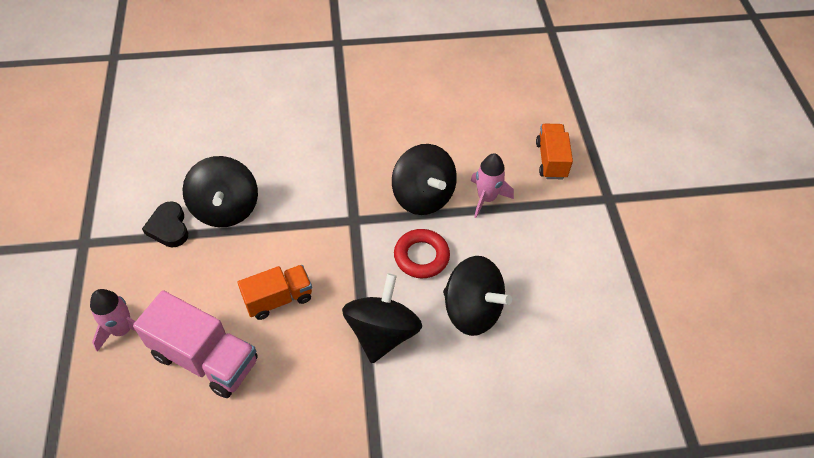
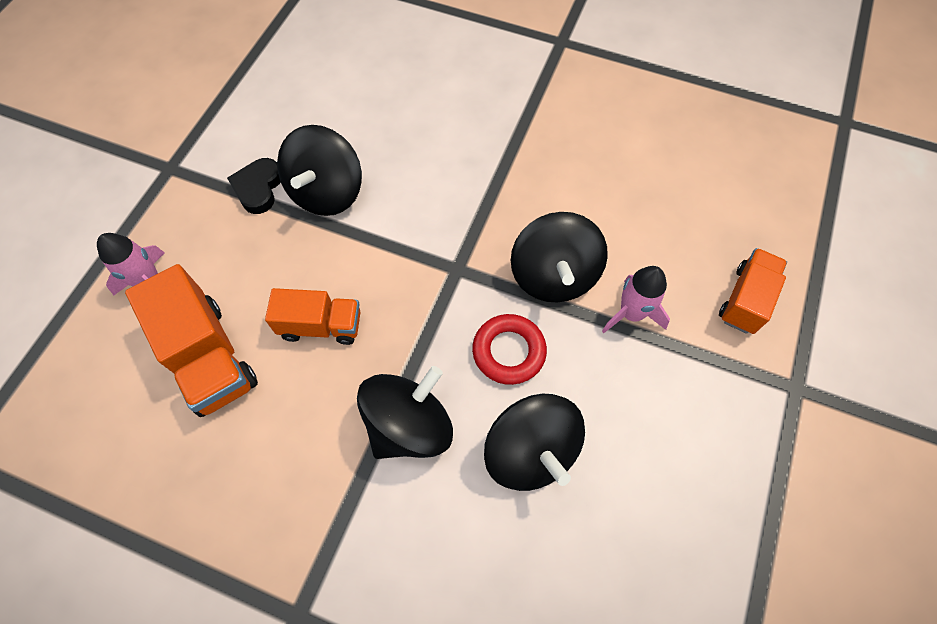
camera: 30 degrees right, 10 degrees up
pink truck [133,290,258,398] -> orange truck [125,264,258,417]

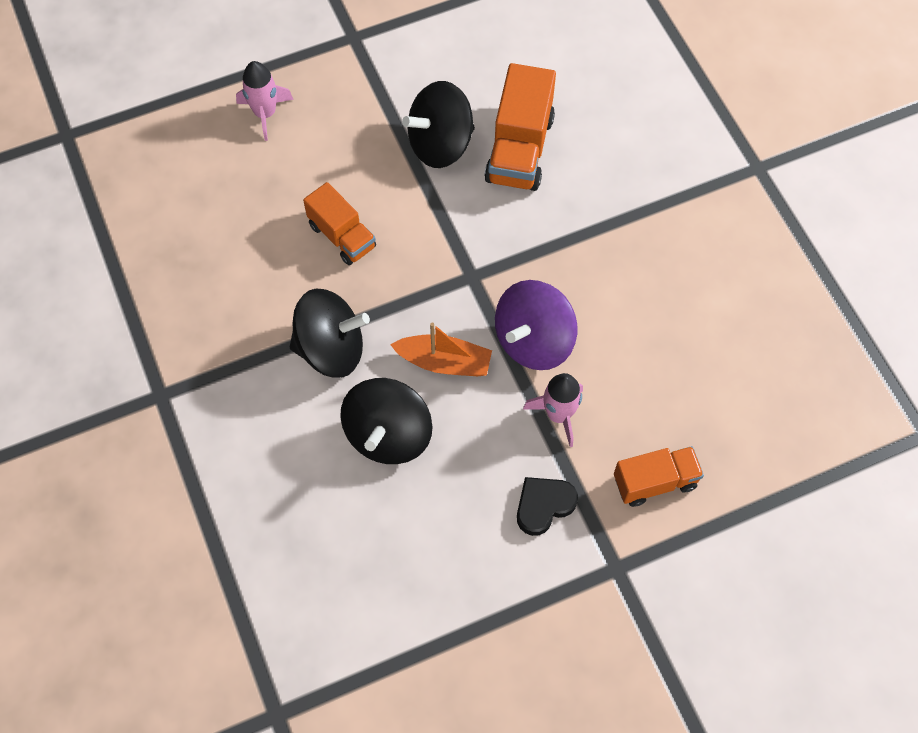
camera: 45 degrees right, 0 degrees up
orange truck [125,264,258,417] -> orange truck moved to [484,63,556,191]
black heart [227,158,280,214] -> black heart moved to [517,477,578,536]
red ring [472,314,547,385] -> orange boat [390,322,492,376]
black spinning top [511,212,608,302] -> purple spinning top [495,280,577,370]

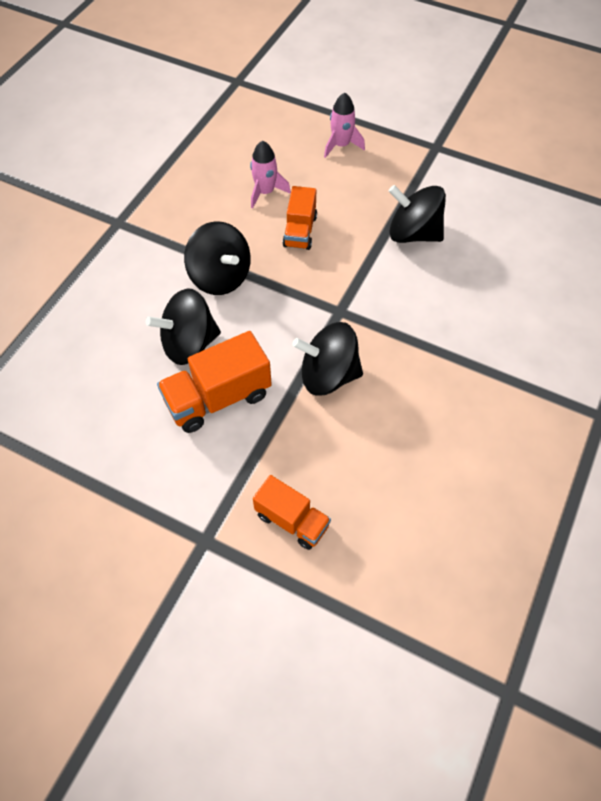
camera: 50 degrees right, 5 degrees down
orange boat [390,322,492,376] -> none
orange truck [484,63,556,191] -> orange truck moved to [157,331,272,433]
purple spinning top [495,280,577,370] -> black spinning top [292,322,363,396]
black heart [517,477,578,536] -> none
pink rocket [523,373,583,447] -> pink rocket moved to [250,141,291,208]

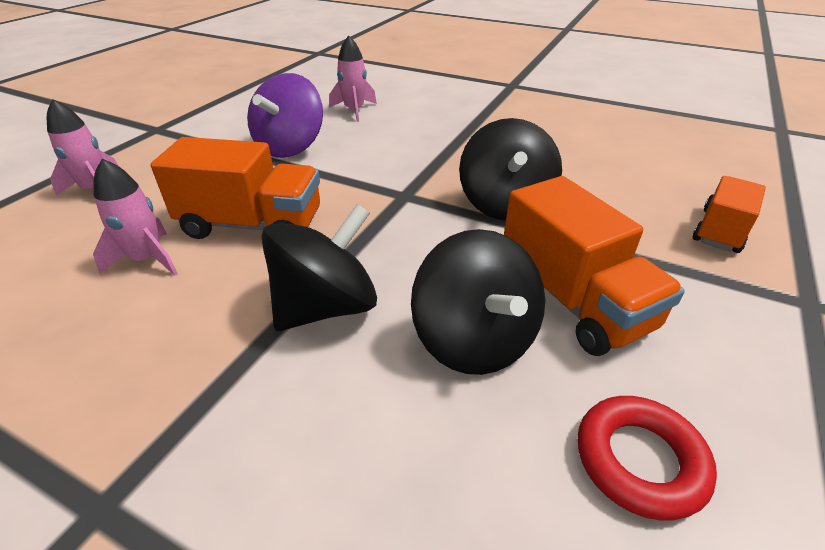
camera: 90 degrees left, 20 degrees down
orange truck [283,186,317,250] -> orange truck [151,137,320,239], size x1.55
black spinning top [389,185,446,243] -> purple spinning top [247,73,323,158]
none -> pink rocket [329,35,377,122]
none -> red ring [578,396,717,520]

